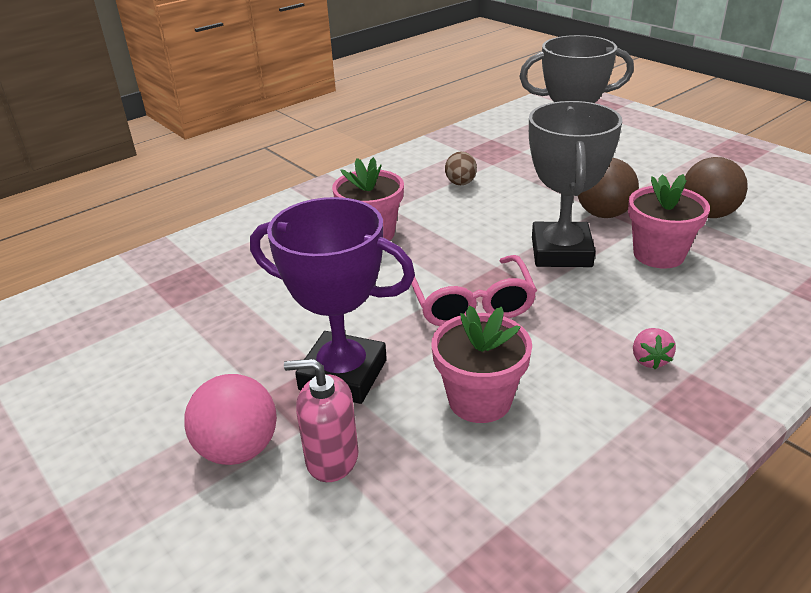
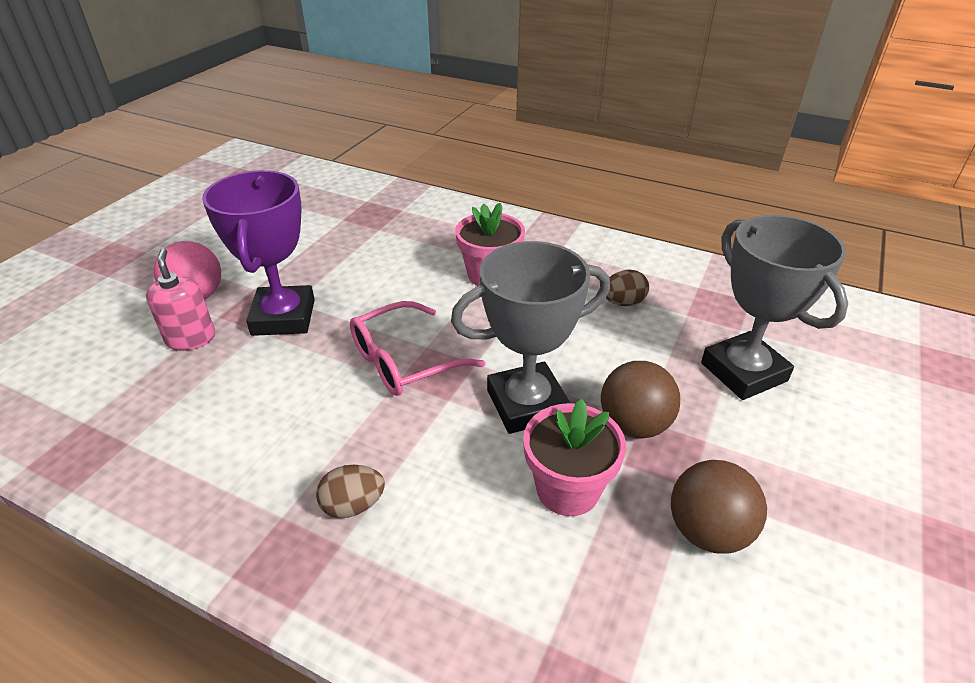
camera: 65 degrees right, 5 degrees up
pink flower pot [432,306,532,423] -> none
pink strawberry [633,328,676,369] -> brown egg [316,465,385,518]

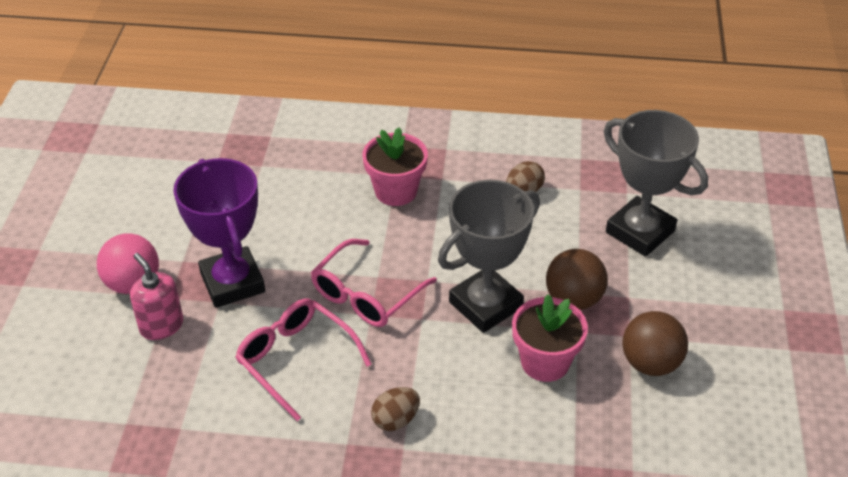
camera: 20 degrees left, 5 degrees up
none -> pink glasses [235,298,372,421]

